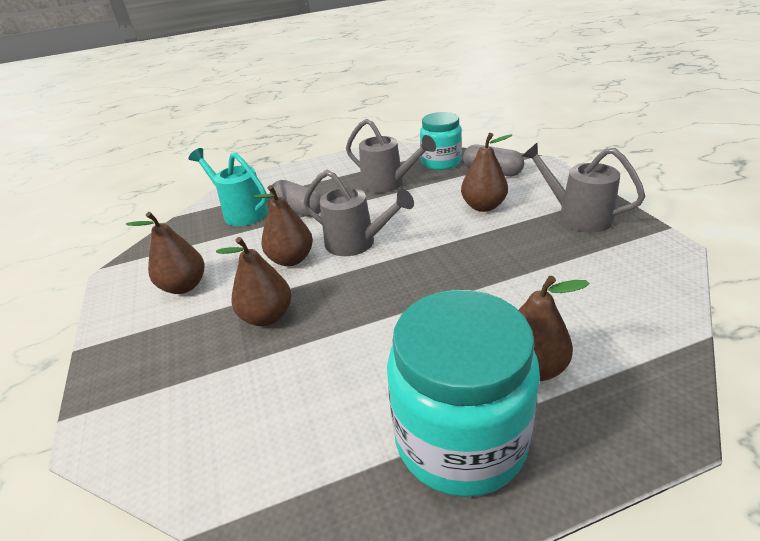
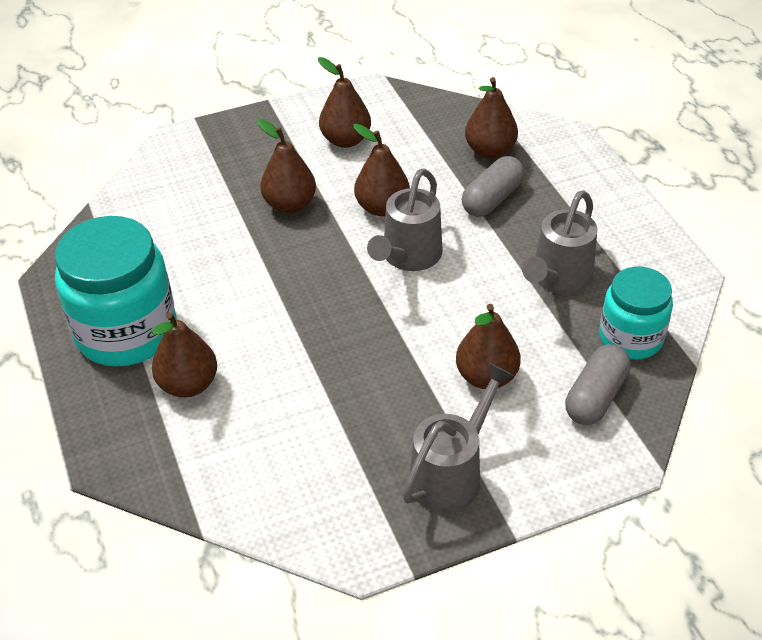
camera: 85 degrees right, 10 degrees up
turquoise watering can [188,148,268,226] -> brown pear [465,77,518,158]

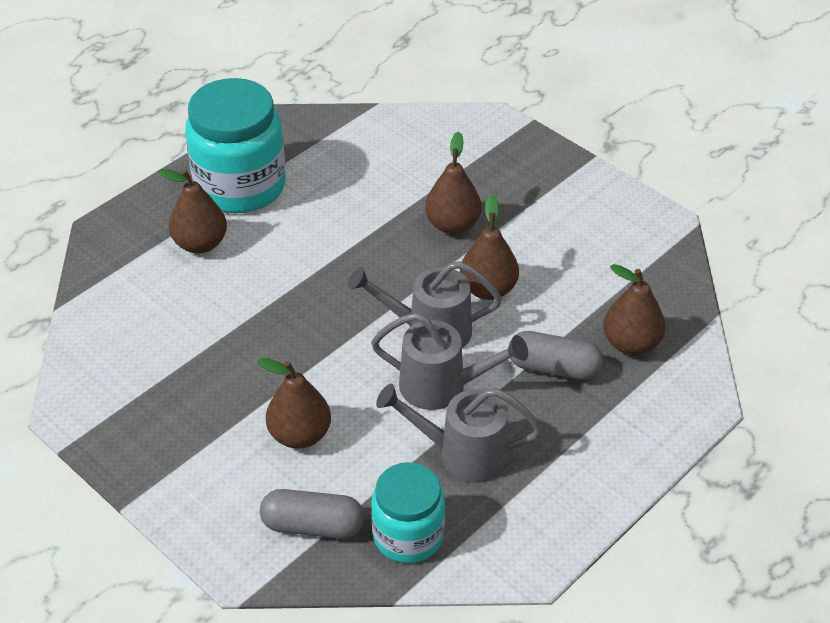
camera: 65 degrees right, 0 degrees up
brown pear [318,57,371,148] -> none
grey watering can [403,363,514,513] -> grey watering can moved to [371,313,528,410]

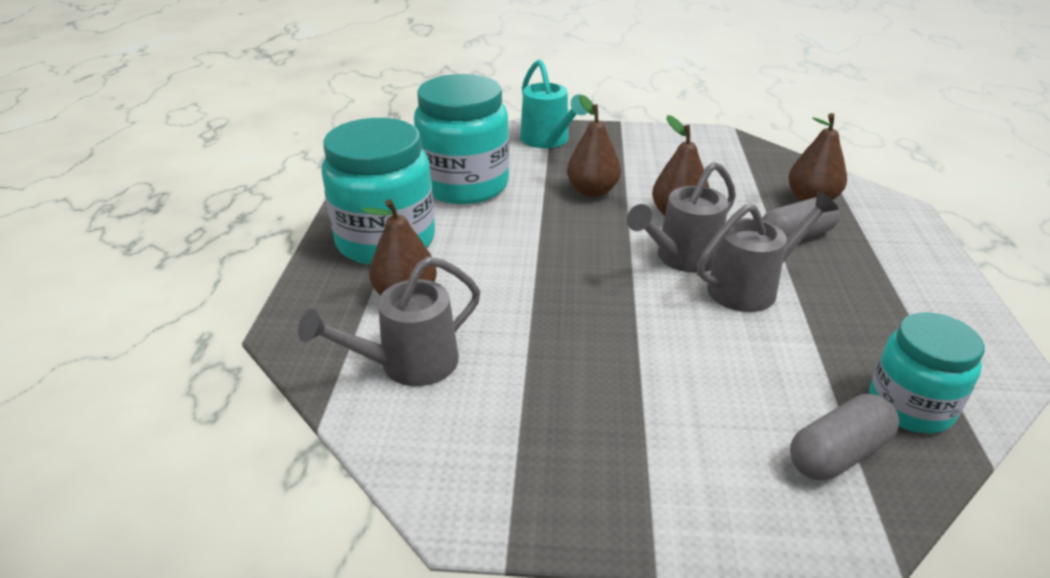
camera: 40 degrees left, 10 degrees down
brown pear [258,358,331,449] -> none
grey watering can [376,384,542,483] -> grey watering can moved to [298,256,481,386]
none -> turquoise jar [414,74,509,204]
none -> turquoise watering can [520,59,588,148]

